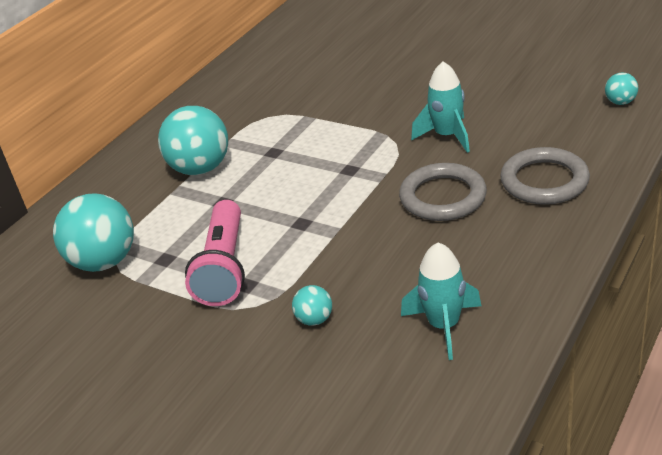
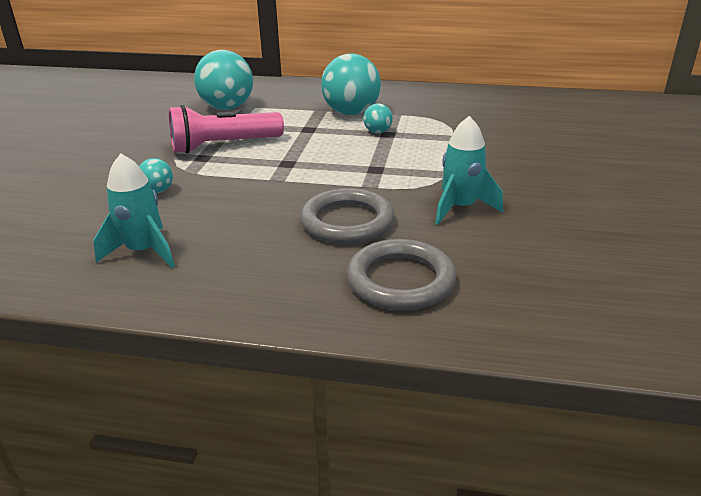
camera: 65 degrees right, 5 degrees down
turquoise ball [605,73,638,105] -> turquoise ball moved to [363,104,393,133]

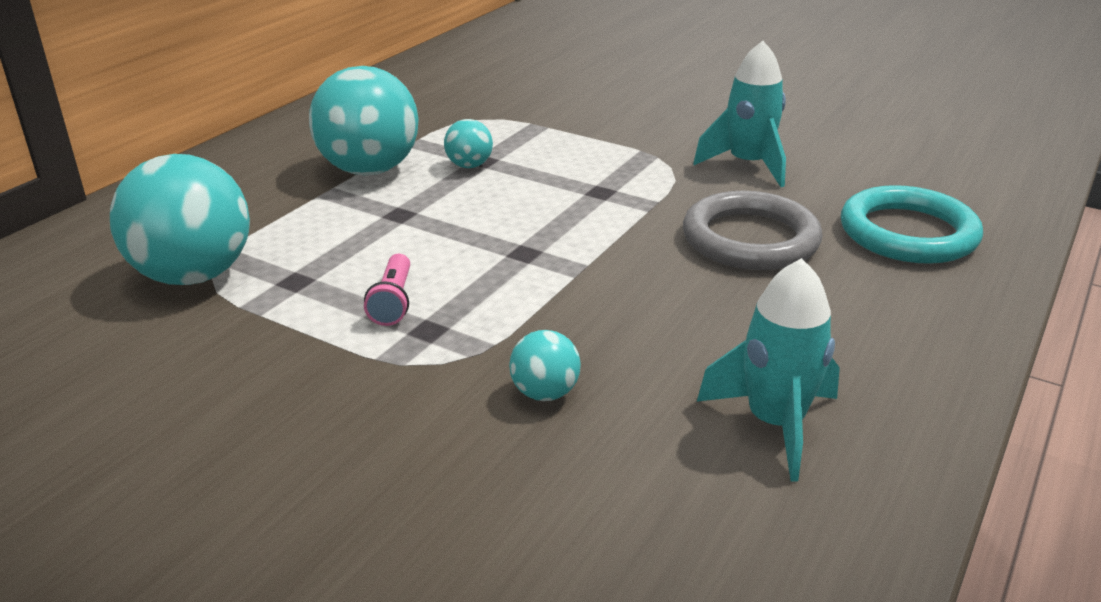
camera: 70 degrees left, 0 degrees up
pink flashlight [169,105,284,154] -> pink flashlight [364,254,410,326], size x0.46
grey ring [346,239,456,311] -> turquoise ring [841,185,983,264]

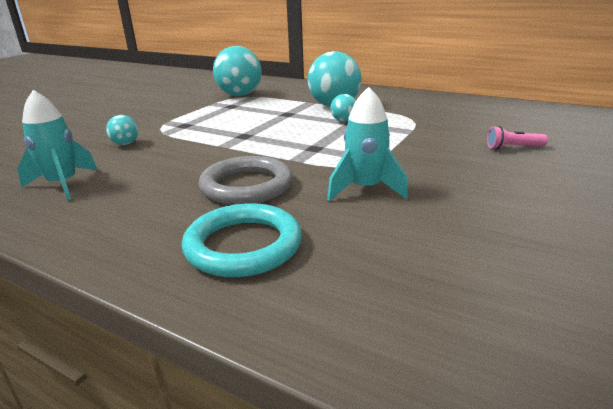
camera: 90 degrees right, 5 degrees down
pink flashlight [364,254,410,326] -> pink flashlight moved to [487,126,548,149]

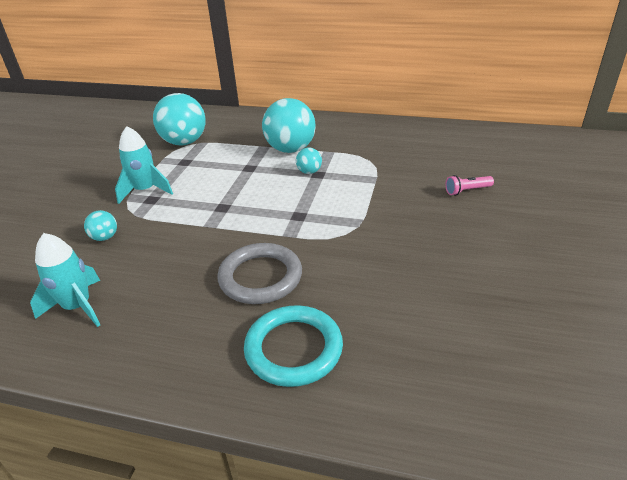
camera: 15 degrees left, 10 degrees up
turquoise rocket [327,87,408,201] -> turquoise rocket moved to [115,126,173,204]

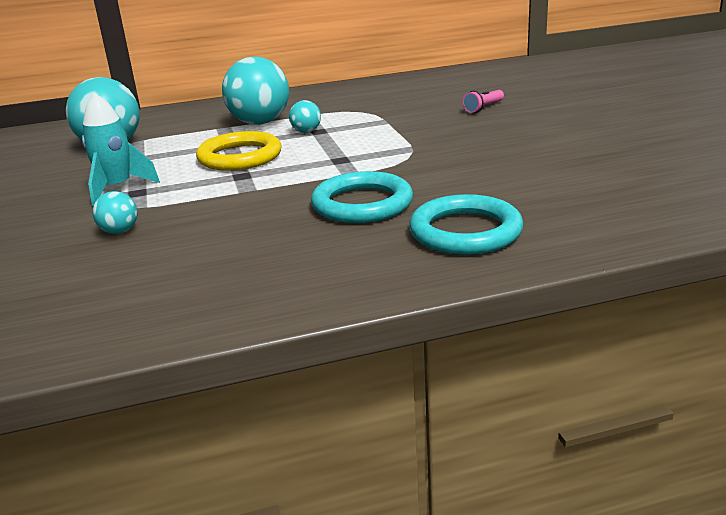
camera: 30 degrees left, 10 degrees down
turquoise rocket [30,233,100,327] -> none
grey ring [217,243,302,304] -> turquoise ring [311,171,413,223]
none -> yellow ring [196,131,281,171]

